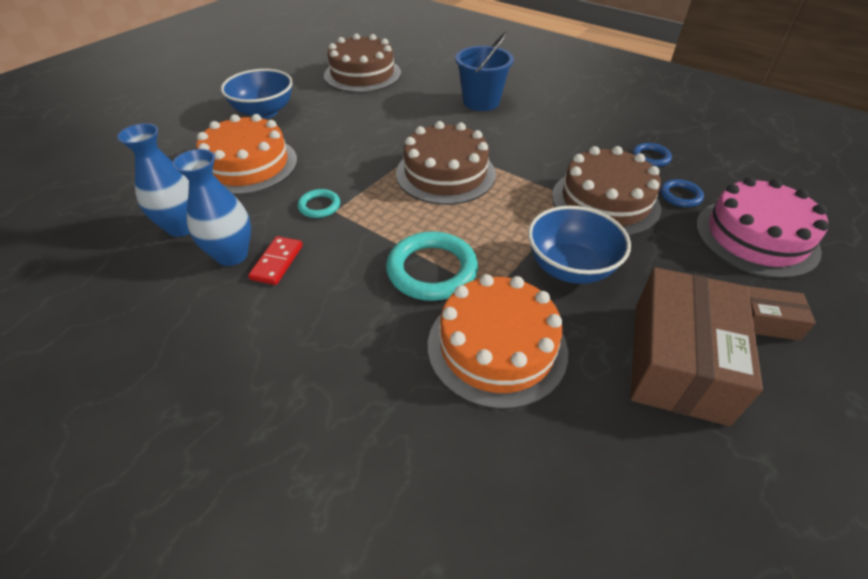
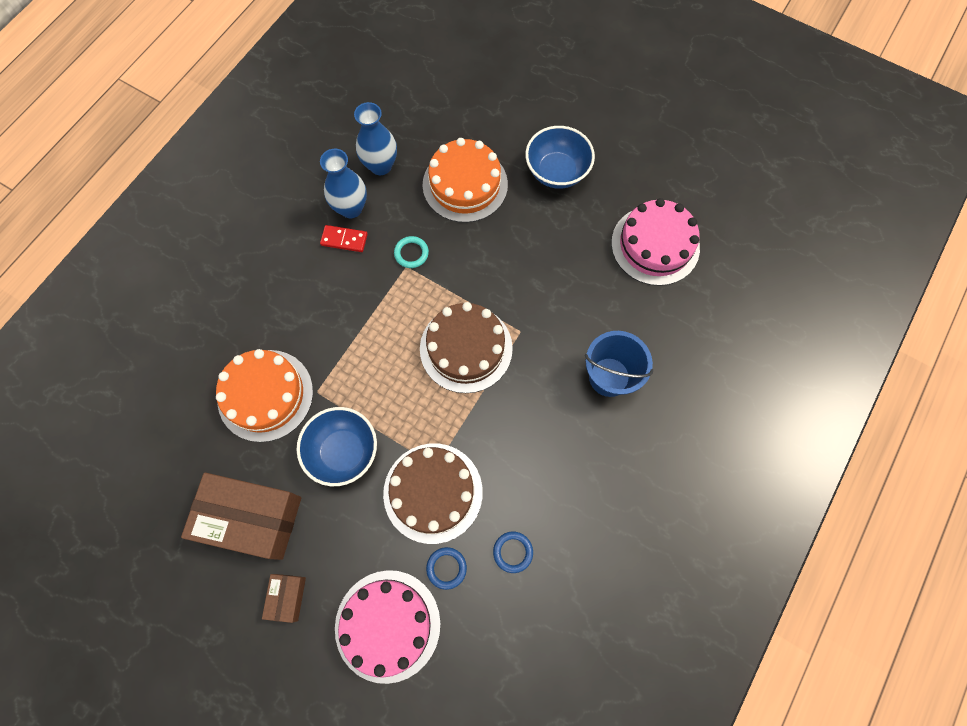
camera: 85 degrees right, 25 degrees up
brown cake [324,34,401,92] -> pink cake [611,198,700,286]
turquoise ring [386,231,478,301] -> none

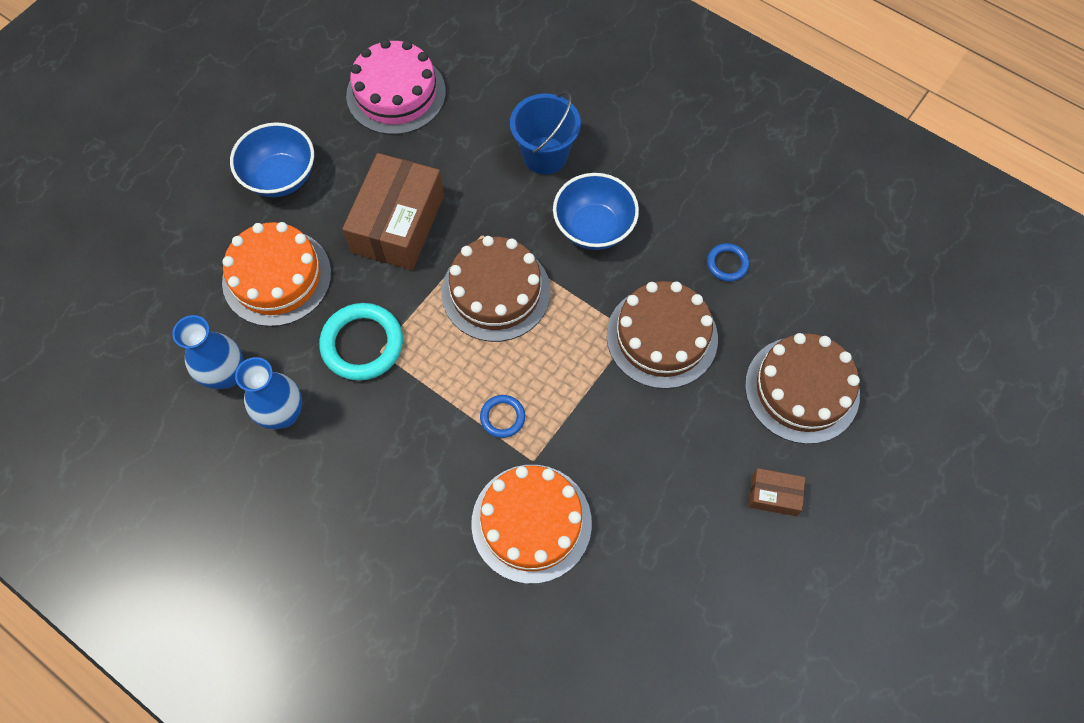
camera: 85 degrees left, 5 degrees down
brown box [181,472,301,560] -> brown box moved to [342,153,444,270]
blue bowl [297,407,377,486] -> blue bowl moved to [553,173,639,250]
red domino [320,225,368,252] -> none
pink cake [335,570,441,684] -> brown cake [745,333,860,444]
turquoise ring [394,236,429,268] -> turquoise ring [319,303,403,381], size x1.90
blue ring [426,547,467,590] -> blue ring moved to [480,395,525,438]

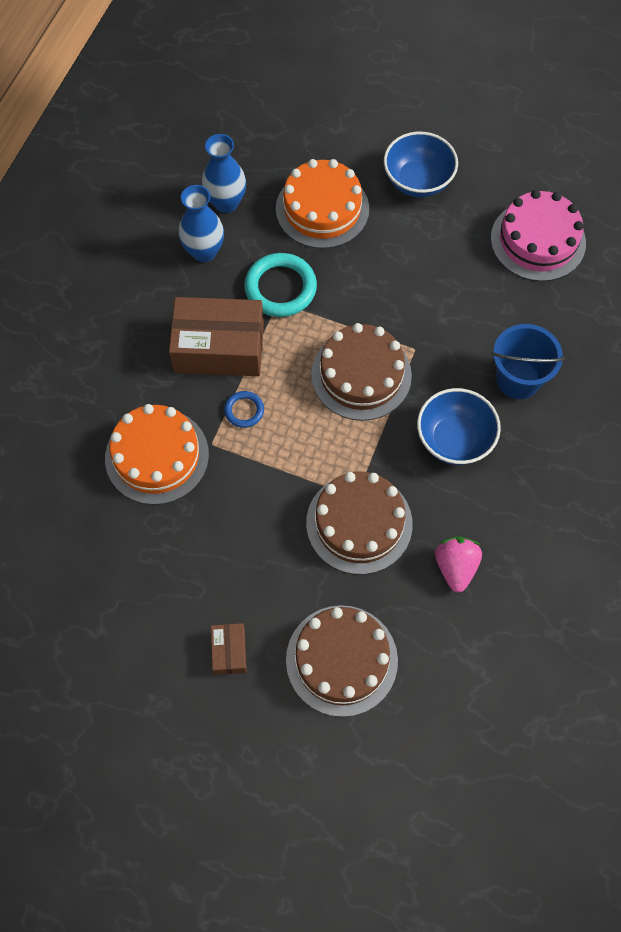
camera: 75 degrees right, 0 degrees up
brown box [342,153,444,270] -> brown box moved to [169,297,264,376]
blue ring [707,243,749,282] -> pink strawberry [435,536,482,592]

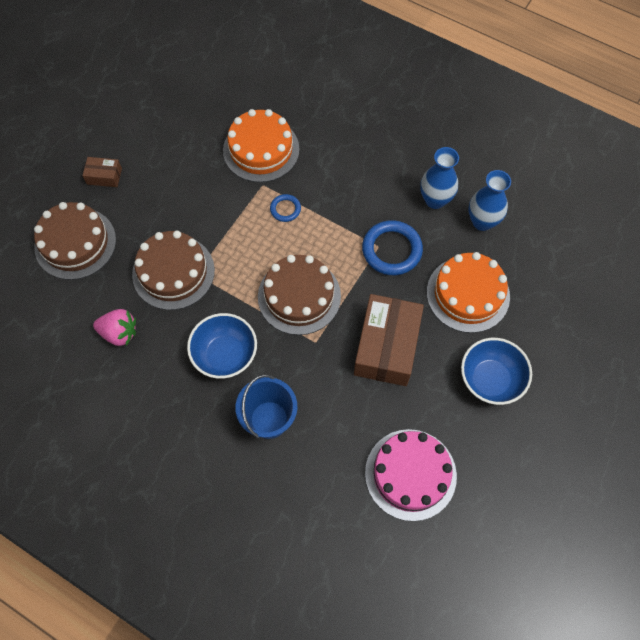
camera: 100 degrees right, 0 degrees up
brown box [169,297,264,376] -> brown box moved to [354,294,424,386]
turquoise ring [244,253,317,317] -> blue ring [362,220,423,275]

